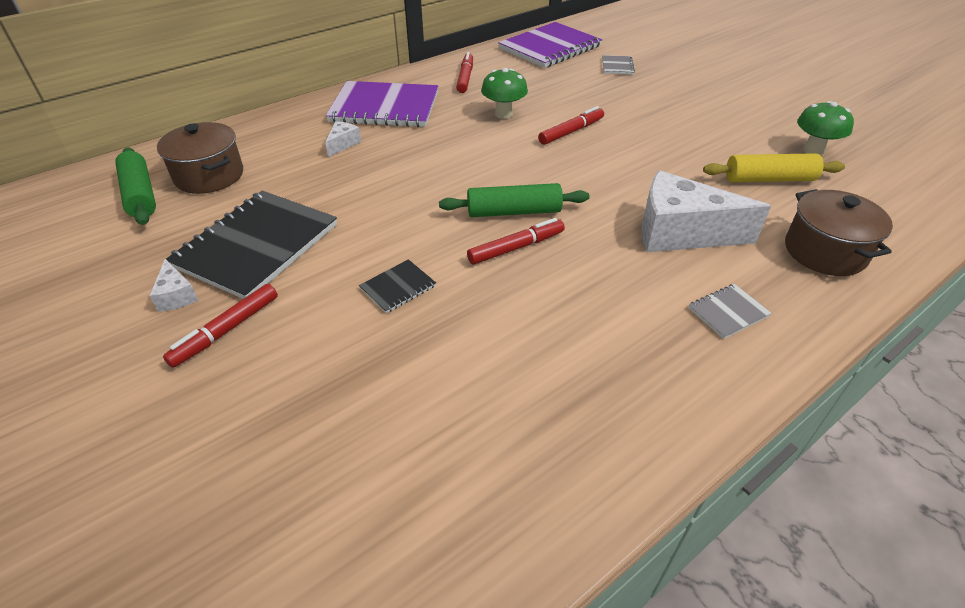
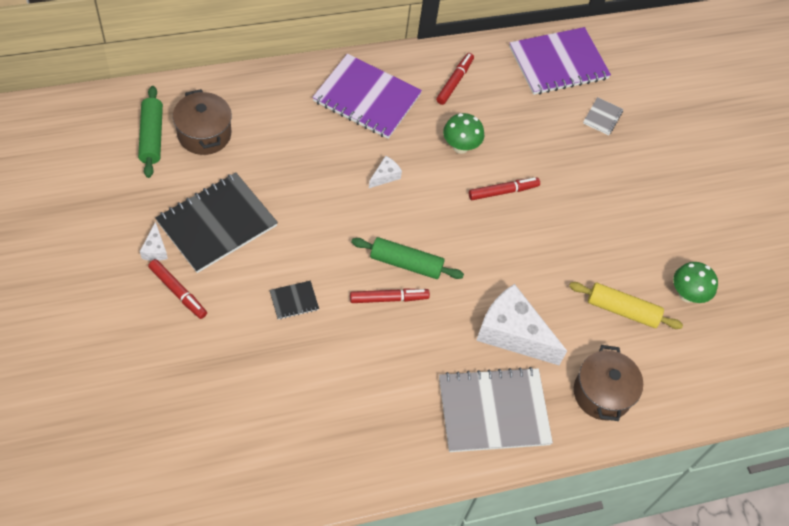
camera: 15 degrees right, 15 degrees up
red marker [163,284,278,368] -> red marker turned 105 degrees counterclockwise [148,259,207,319]
white cheese [325,121,361,157] -> white cheese moved to [369,156,402,188]
grey notebook [688,284,772,339] -> grey notebook [439,367,553,452], size x2.32

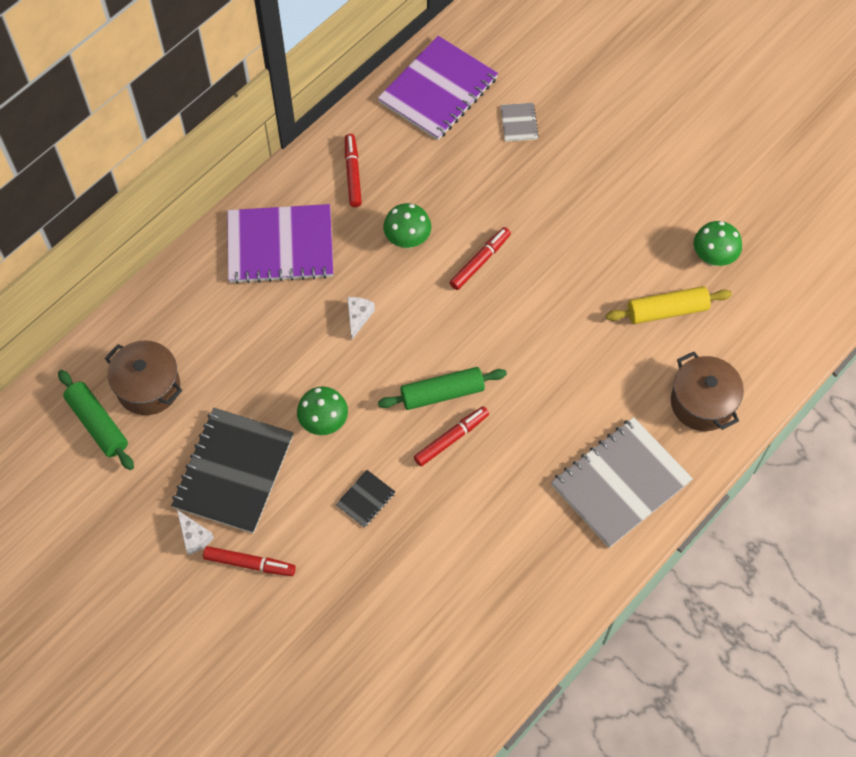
camera: 25 degrees left, 5 degrees up
white cheese [476,284,567,365] -> none
none -> green mushroom [297,386,348,435]

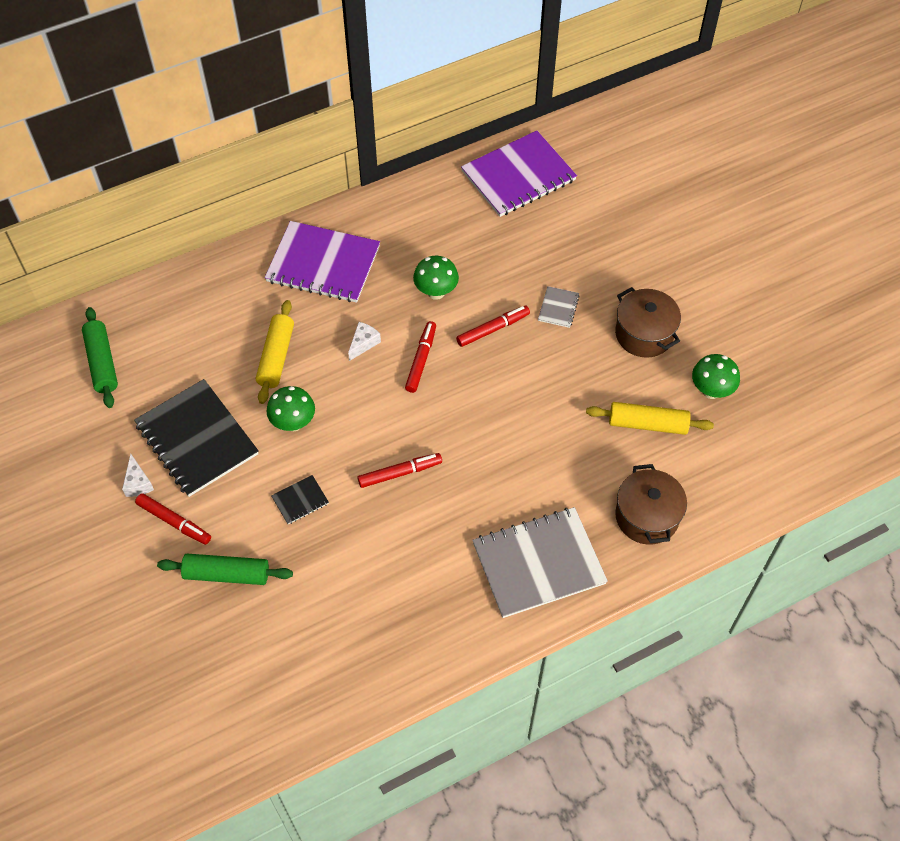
camera: 20 degrees right, 5 degrees down
brown pot [105,340,182,415] -> brown pot moved to [615,287,681,358]
black notebook [171,408,294,533] -> black notebook turned 75 degrees counterclockwise [134,379,259,497]
red marker [345,134,362,207] -> red marker moved to [405,321,436,393]
green rolling pin [378,367,507,410] -> green rolling pin moved to [157,554,293,585]
grey notebook [500,103,539,142] -> grey notebook moved to [538,286,580,328]
none -> yellow rolling pin [256,300,294,404]

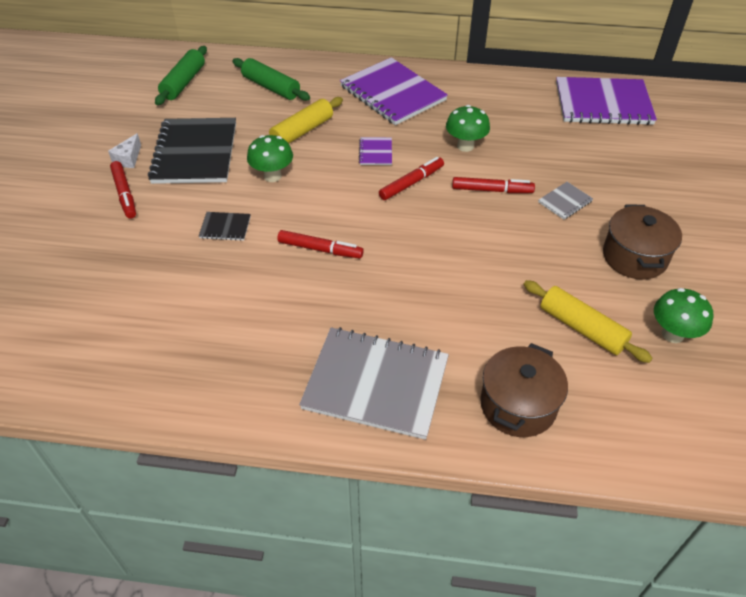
camera: 35 degrees right, 10 degrees down
green rolling pin [157,554,293,585] -> green rolling pin moved to [232,58,310,101]
white cheese [348,322,381,361] -> purple notebook [359,137,392,165]

